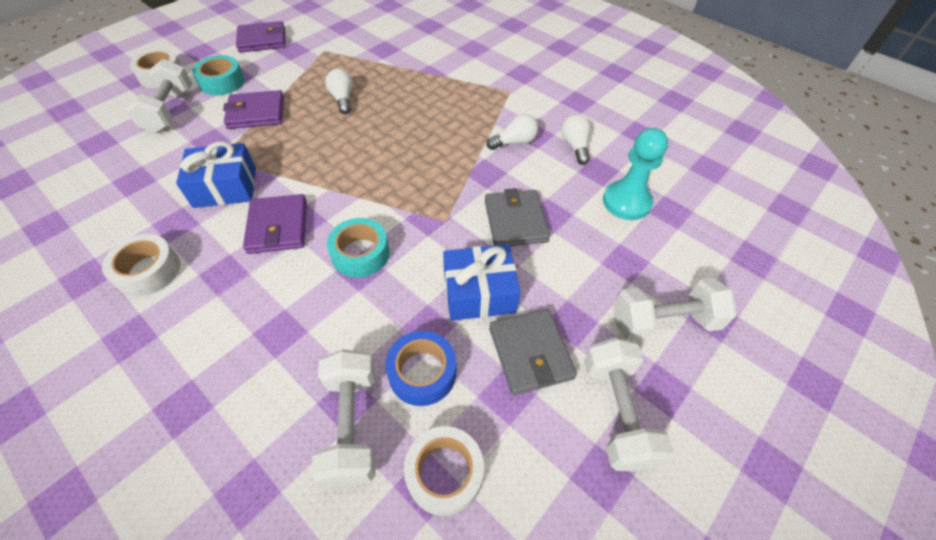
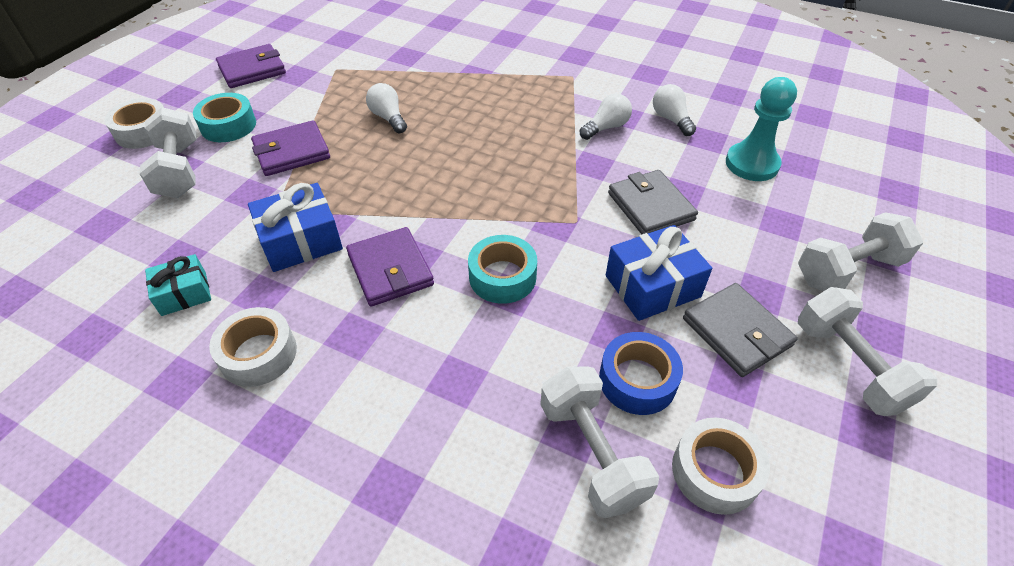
camera: 15 degrees left, 5 degrees down
none -> turquoise gift [145,254,211,316]

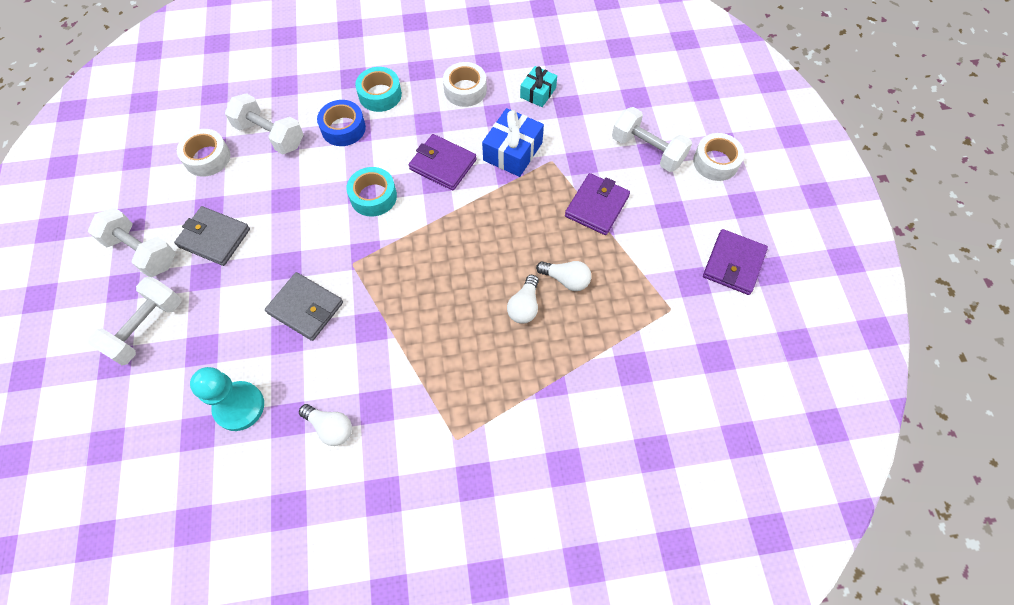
camera: 145 degrees right, 15 degrees up
turquoise tape [193,93,256,142] -> turquoise tape moved to [355,67,402,112]
white light bulb [580,94,632,140] -> white light bulb moved to [507,275,539,324]
blue tape [599,332,683,415] -> blue tape moved to [317,100,366,146]
blue gift [606,225,712,321] -> none

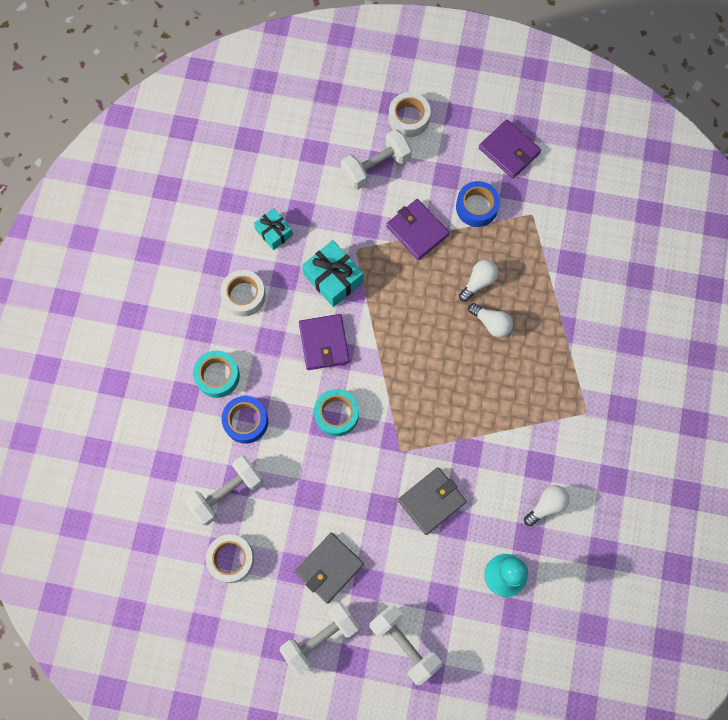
camera: 70 degrees left, 10 degrees up
purple wallet [409,134,477,190] -> purple wallet turned 60 degrees counterclockwise [299,314,350,370]
blue gift [482,108,544,177] -> turquoise gift [302,240,363,307]
none -> blue tape [456,181,500,227]

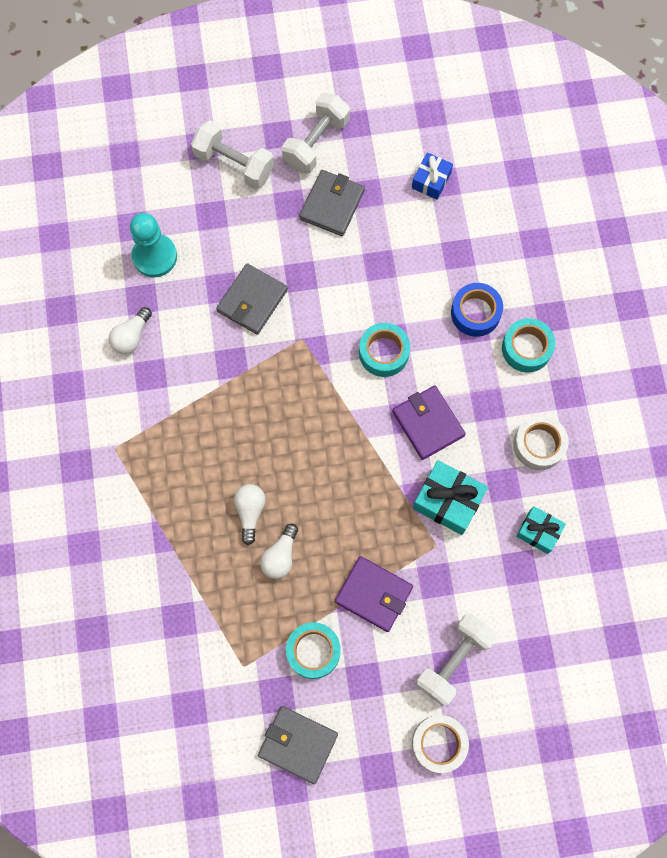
camera: 160 degrees right, 0 degrees up
white dumbbell [185,456,263,525] -> none
white tape [206,534,254,583] -> blue gift [412,152,453,200]
blue tape [456,181,500,227] -> turquoise tape [286,622,341,679]
white light bulb [468,303,513,337] -> white light bulb turned 75 degrees clockwise [234,484,266,545]
purple wallet [479,119,541,179] -> grey wallet [258,706,338,784]

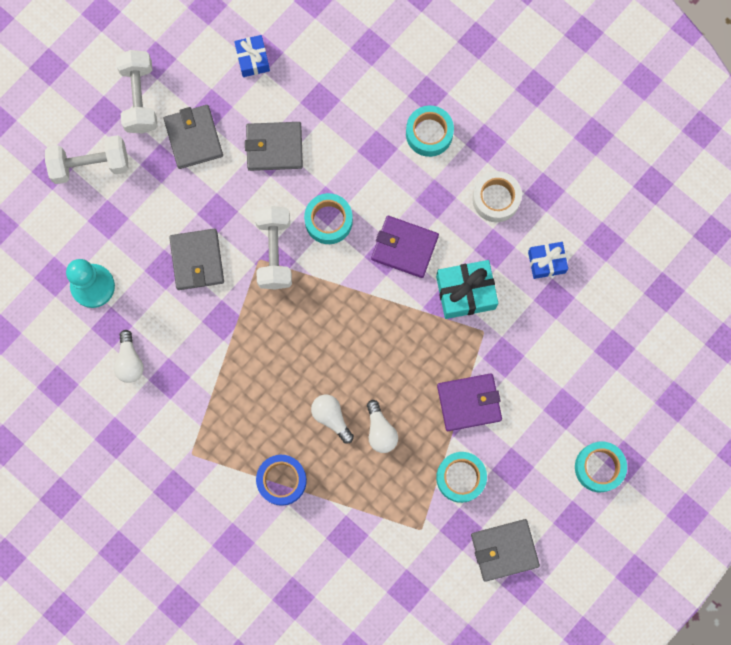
camera: 40 degrees left, 5 degrees up
white tape [412,715,469,773] -> turquoise tape [575,442,627,492]
white dumbbell [416,613,497,706] -> white dumbbell moved to [255,206,292,290]
blue tape [451,283,503,337] -> blue tape moved to [256,455,307,506]
turquoise gift [516,506,566,554] -> blue gift [528,242,568,279]
none -> grey wallet [245,122,303,171]

